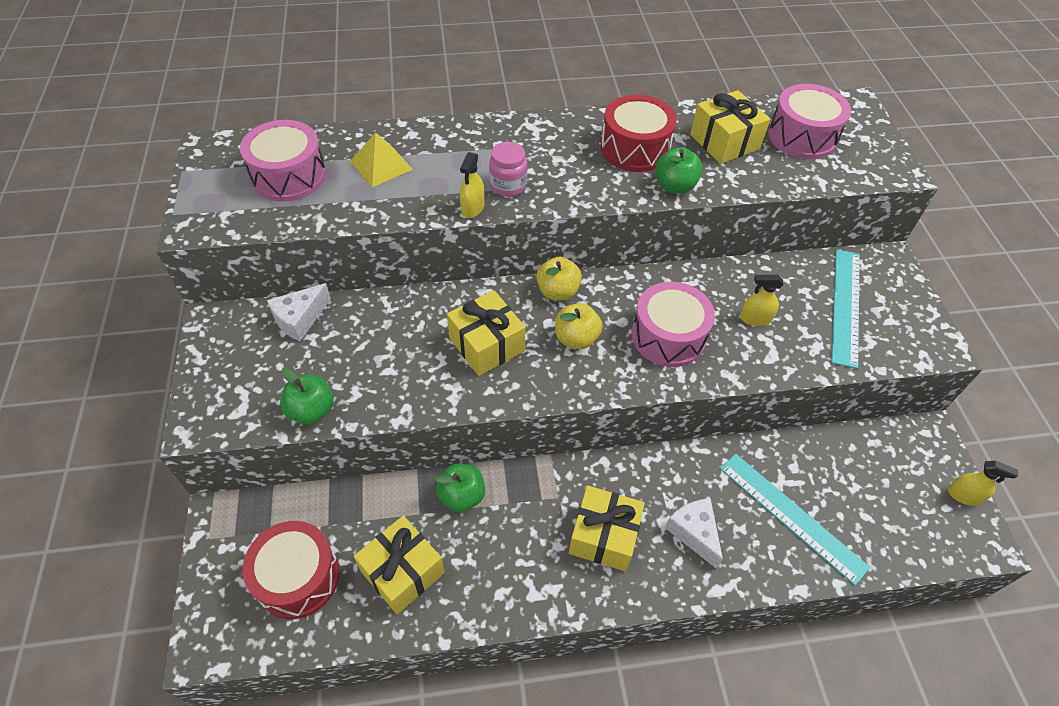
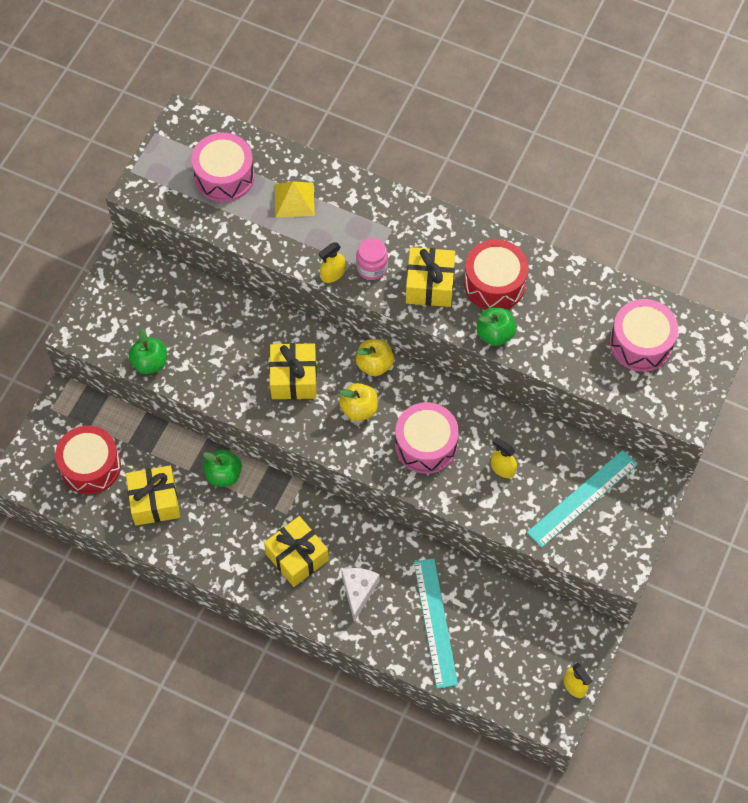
camera: 35 degrees right, 10 degrees up
white cheese [267,283,331,341] -> none
yellow gift [690,90,770,164] -> yellow gift moved to [406,247,455,307]

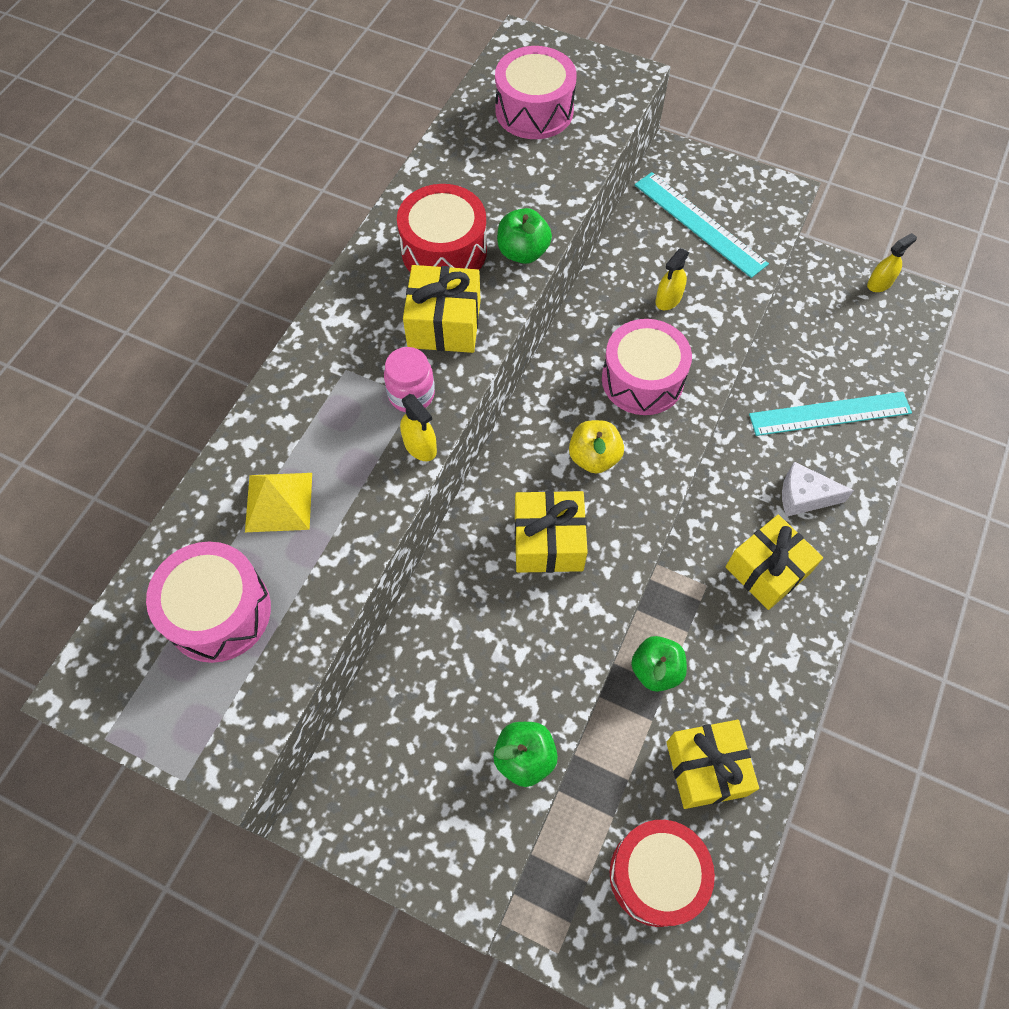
camera: 90 degrees left, 0 degrees up
yellow apple [356,339,394,376] -> none

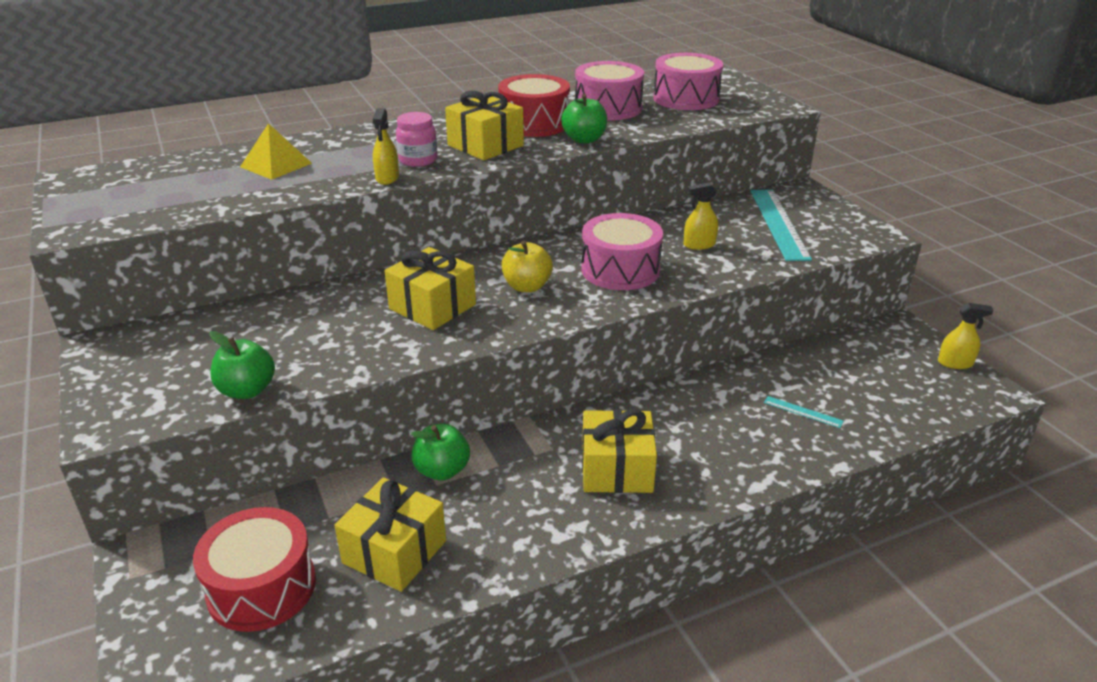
camera: 40 degrees right, 30 degrees down
pink drum [146,542,271,663] -> pink drum moved to [575,61,644,121]
turquoise ruler [749,392,912,436] -> turquoise ruler [764,396,844,428], size x0.43
white cheese [782,462,854,517] -> none

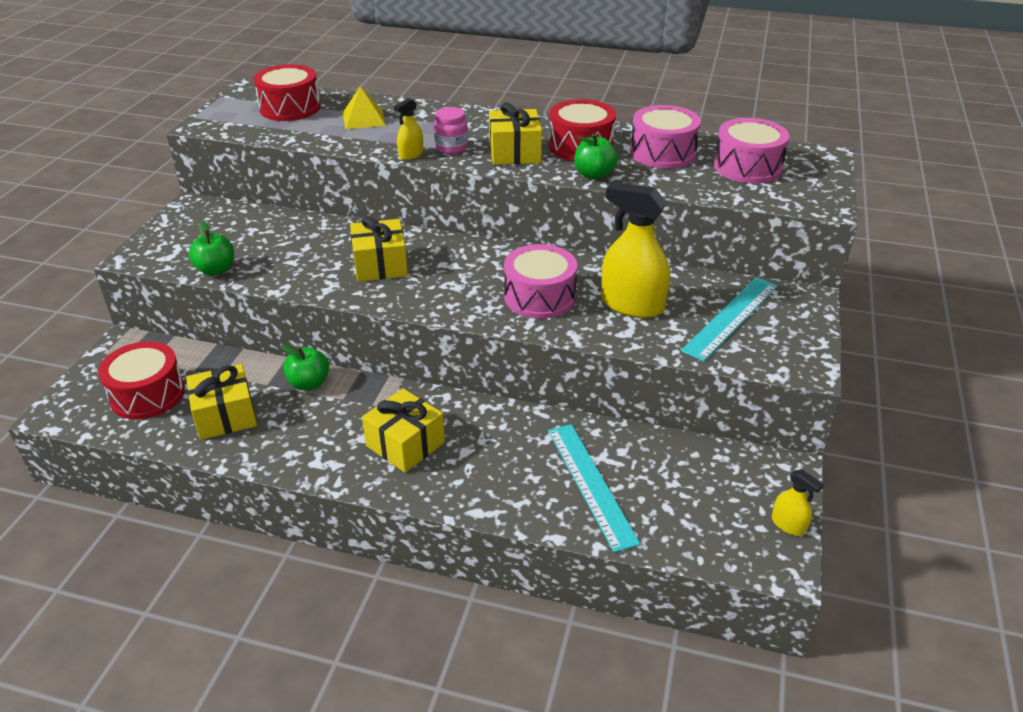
camera: 40 degrees right, 5 degrees up
yellow apple [501,240,553,292] -> none
yellow spray bottle [684,183,718,250] -> yellow spray bottle [601,182,670,318], size x2.06
turquoise ruler [764,396,844,428] -> turquoise ruler [548,424,640,553], size x2.31
none -> red drum [253,64,320,121]

